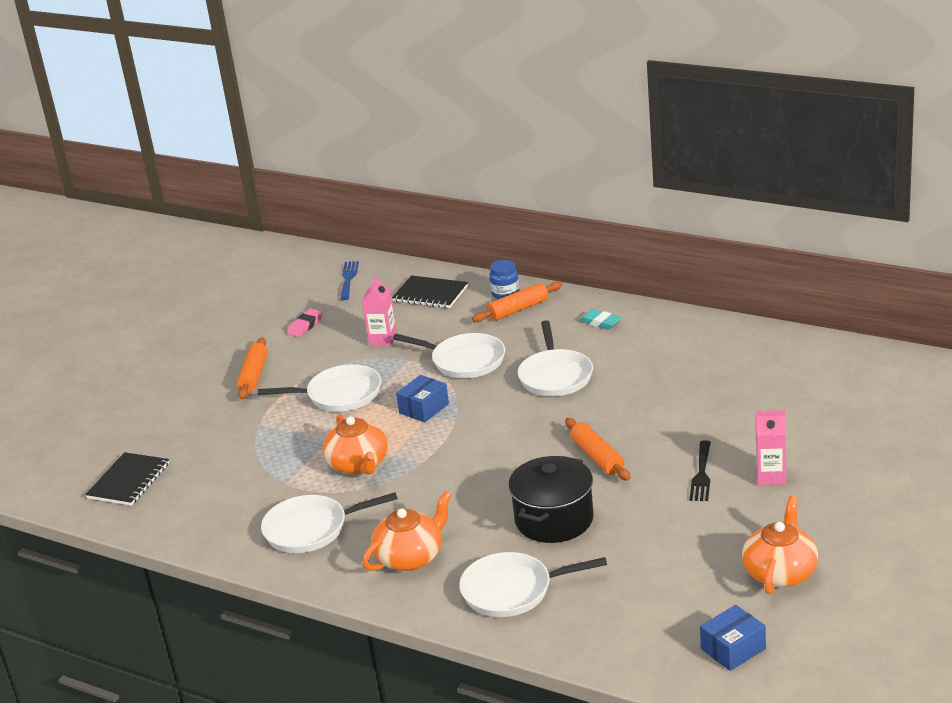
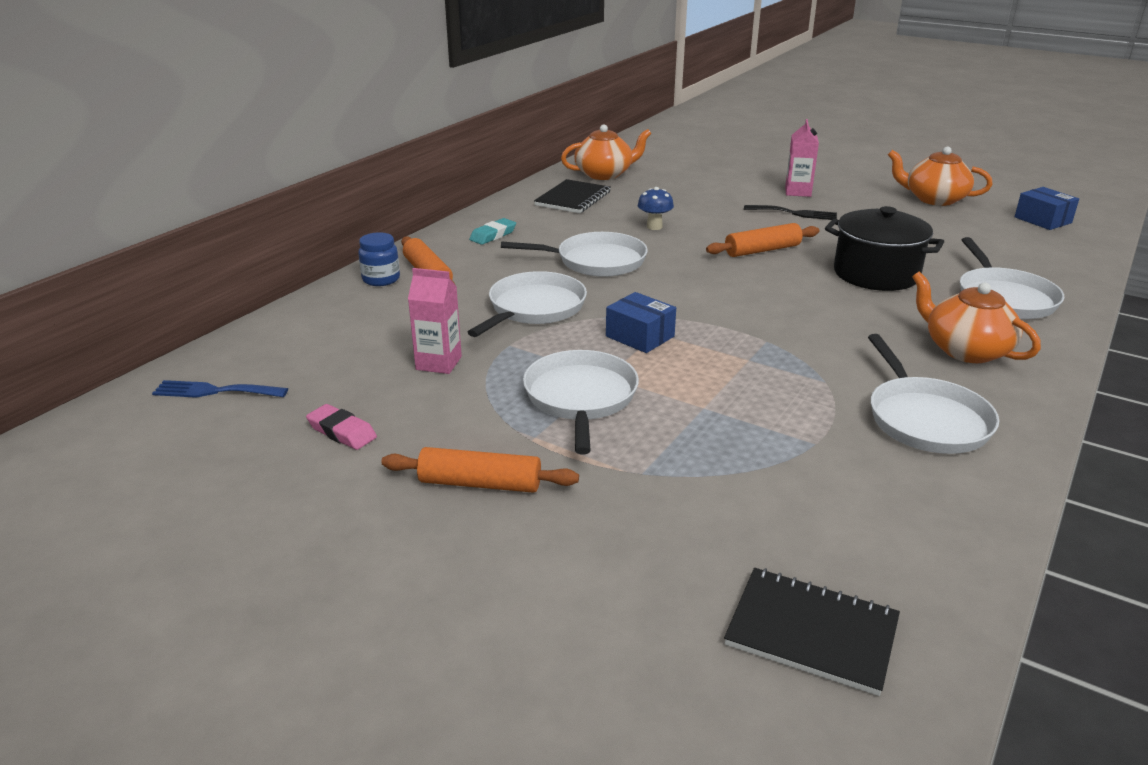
camera: 90 degrees left, 0 degrees up
orange teapot [323,414,387,475] -> orange teapot moved to [561,125,651,180]
black notebook [392,275,468,308] -> black notebook moved to [534,179,611,213]
none -> blue mushroom [638,187,674,230]

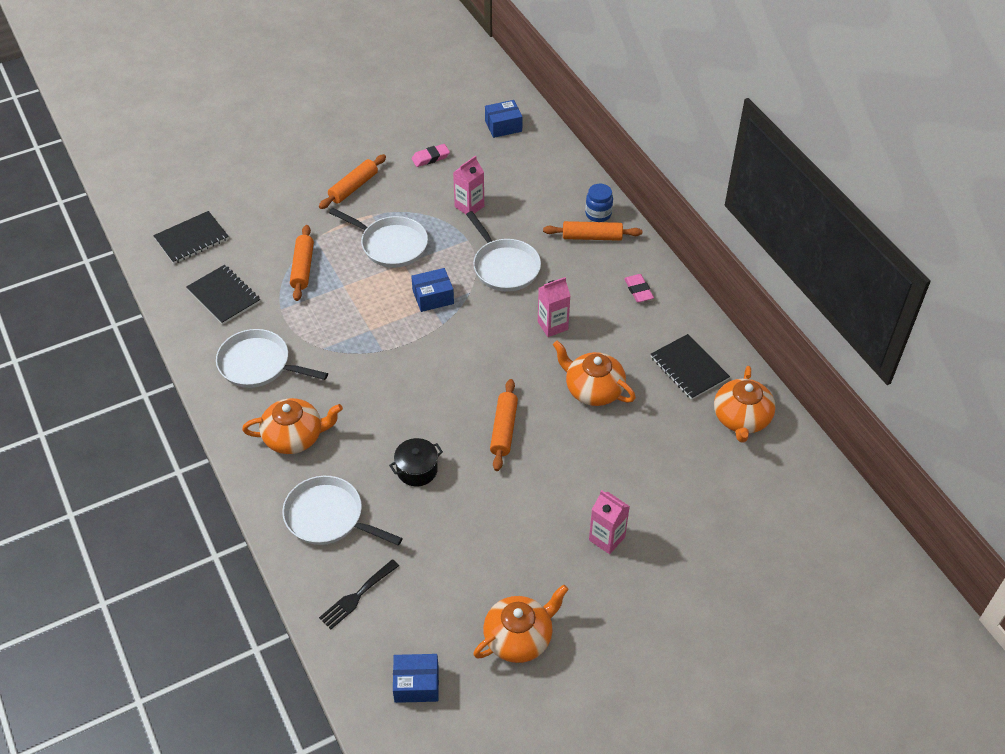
camera: 120 degrees right, 20 degrees up
blue fork [152,380,288,398] -> blue box [485,100,523,138]
turquoise eraser [469,218,516,245] -> pink eraser [624,274,654,303]
white pan [501,232,648,277] -> pink carton [538,277,570,337]
blue mushroom [638,187,674,230] -> orange teapot [553,341,636,406]
black fork [744,205,837,220] -> black fork moved to [319,559,399,629]
black pot [825,206,944,291] -> black pot [389,438,443,486], size x0.58
none -> black notebook [186,265,261,325]
none -> orange rolling pin [290,225,314,301]

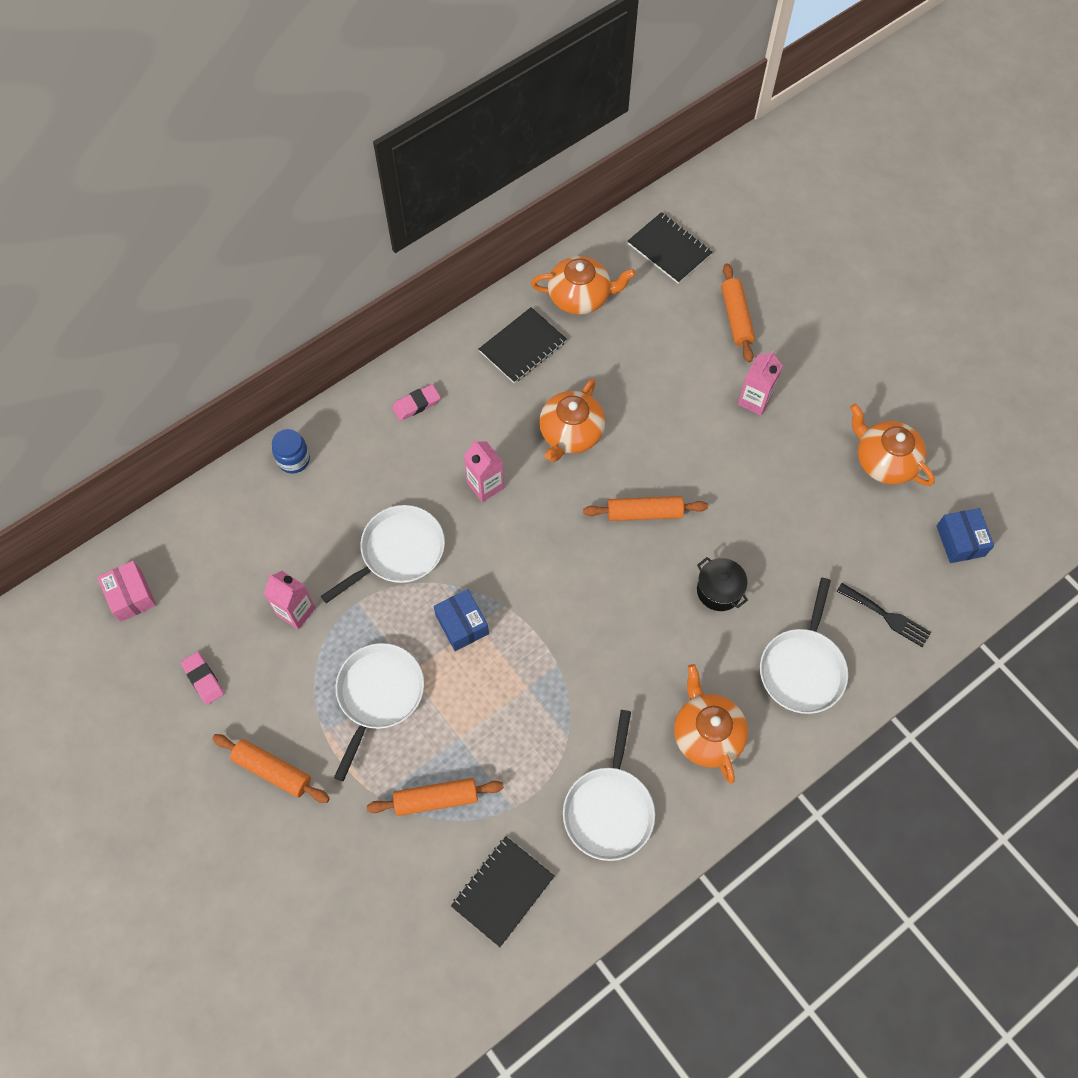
camera: 100 degrees left, 15 degrees up
black notebook [153,211,229,264] -> black notebook moved to [628,212,712,284]
blue box [485,100,523,138] -> pink box [97,561,156,622]
orange rolling pin [543,221,642,241] -> orange rolling pin moved to [721,263,755,363]

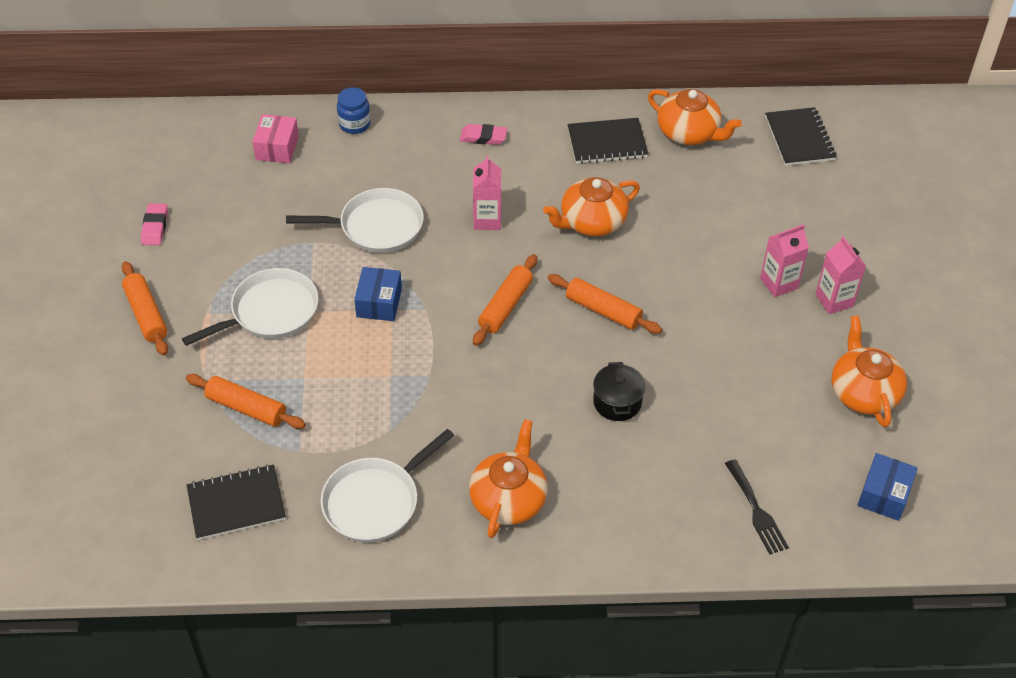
camera: 35 degrees right, 15 degrees down
pink box [97,561,156,622] -> pink box moved to [252,114,299,163]
pink carton [263,571,316,630] -> pink carton moved to [816,236,866,314]
orange rolling pin [721,263,755,363] -> orange rolling pin moved to [473,254,537,346]
white pan [760,578,848,714] -> none

